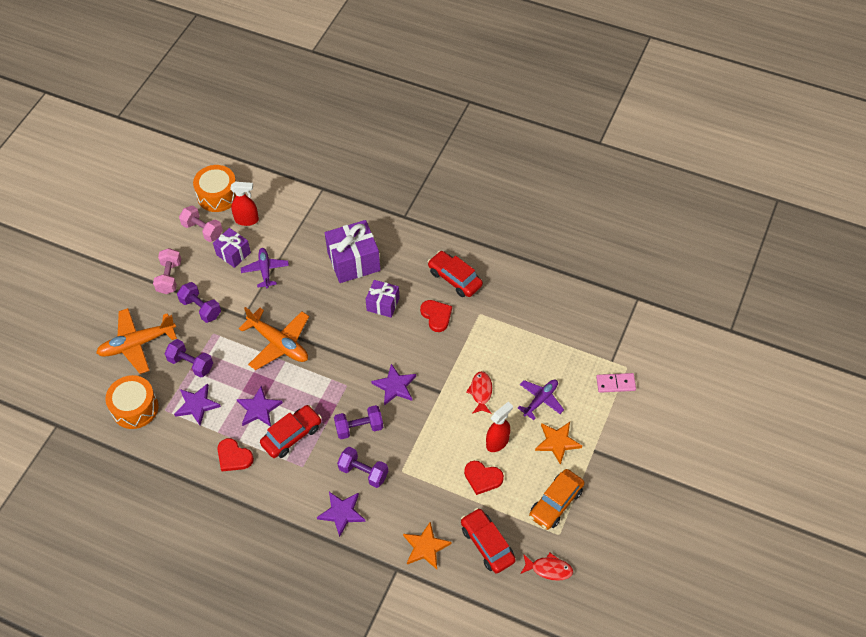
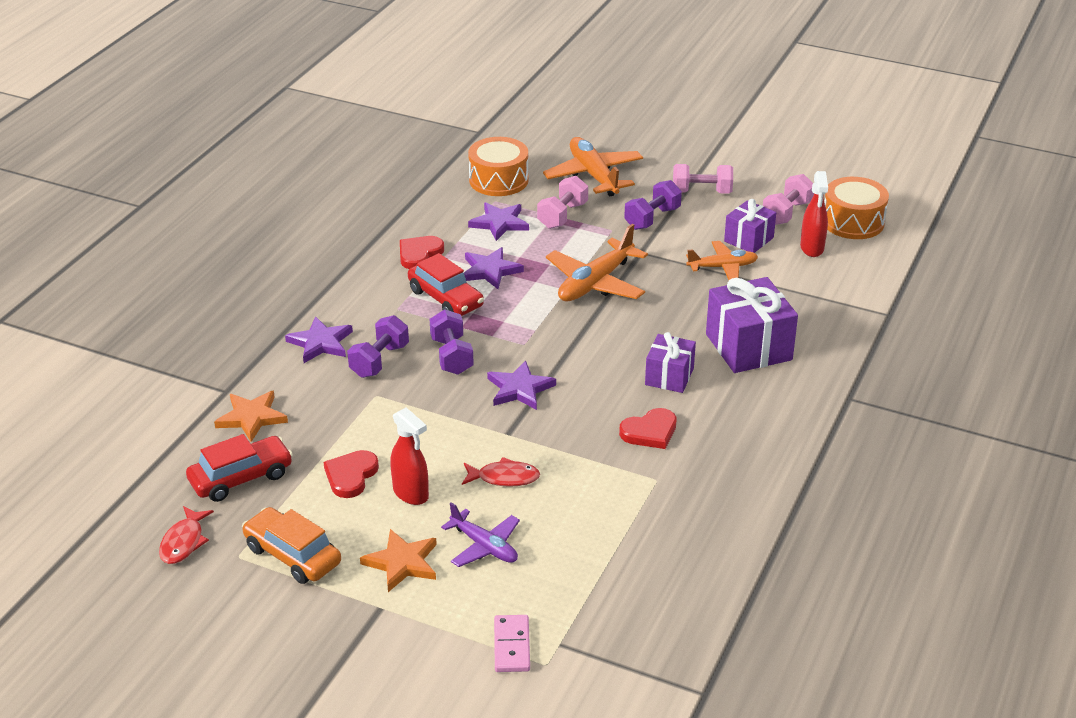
camera: 90 degrees right, 20 degrees down
purple dumbbell [164,339,213,378] -> pink dumbbell [537,176,588,229]
purple plane [241,248,289,288] -> orange plane [686,241,758,280]
red car [428,251,483,297] -> none

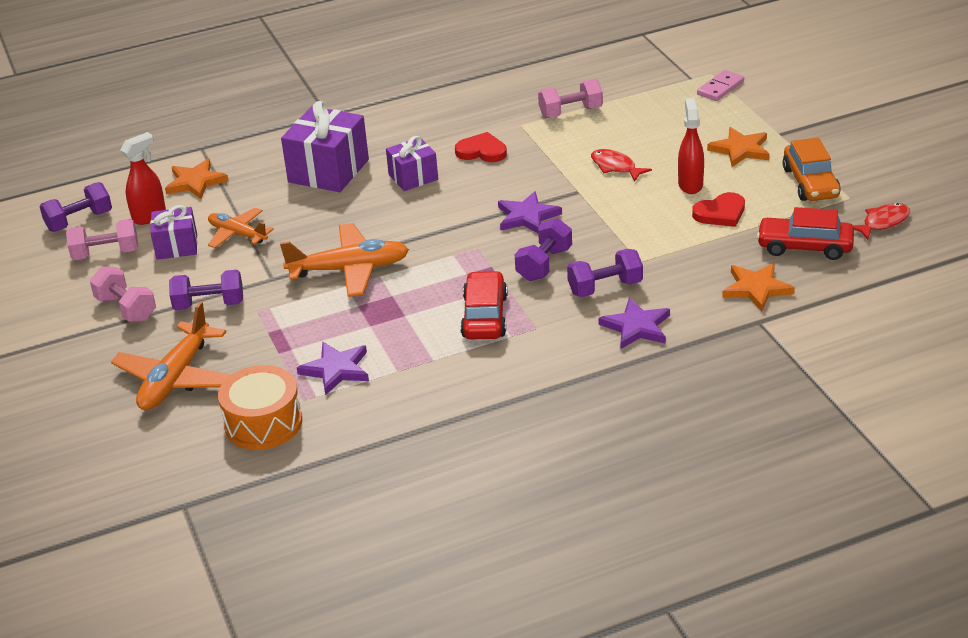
camera: 135 degrees left, 0 degrees up
red heart [400,236,444,269] -> none
purple plane [441,502,520,567] -> none
purple star [464,247,524,289] -> none
pink dumbbell [537,176,588,229] -> pink dumbbell moved to [538,79,603,118]
orange drum [824,177,889,239] -> purple dumbbell [40,182,112,232]
none -> orange star [165,159,229,199]

